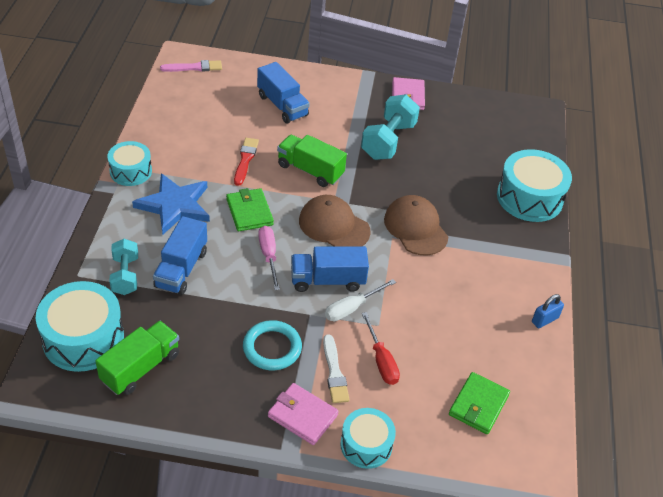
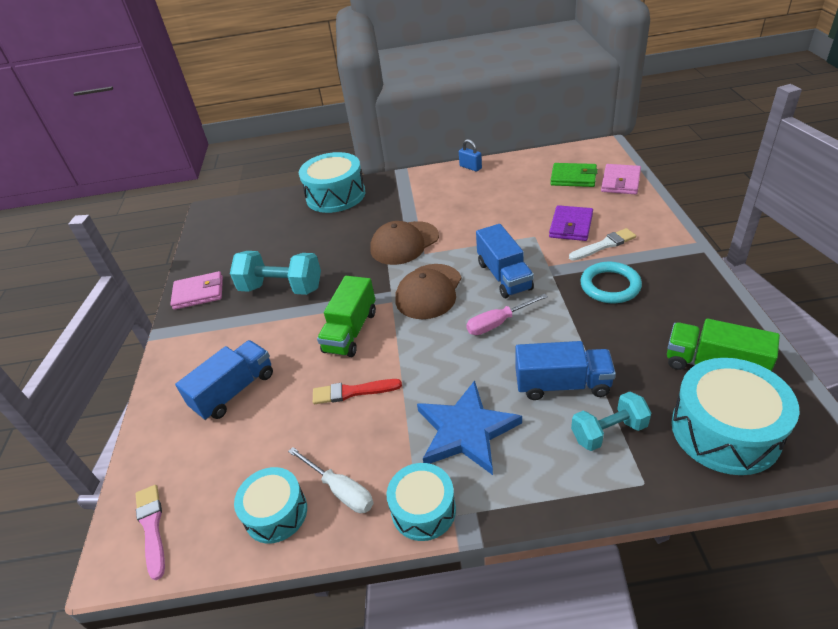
camera: 95 degrees left, 5 degrees down
green wallet [226,188,274,232] -> none
pink wallet [268,383,339,445] -> pink wallet moved to [601,164,641,194]
white screwdriver [325,279,396,321] -> white screwdriver moved to [288,447,374,513]
turquoise drum [340,408,396,469] -> turquoise drum moved to [234,467,307,543]
red screwdriver [362,312,400,385] -> purple wallet [549,205,593,241]

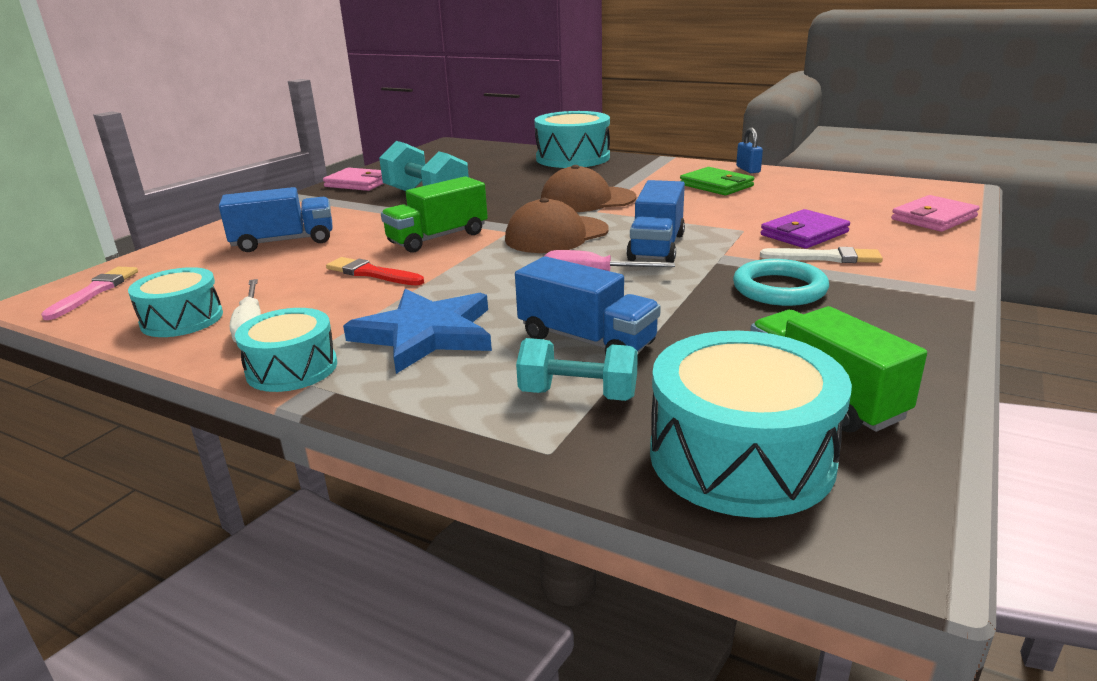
camera: 30 degrees right, 15 degrees down
green wallet [550,163,598,187] -> green wallet moved to [680,167,754,196]

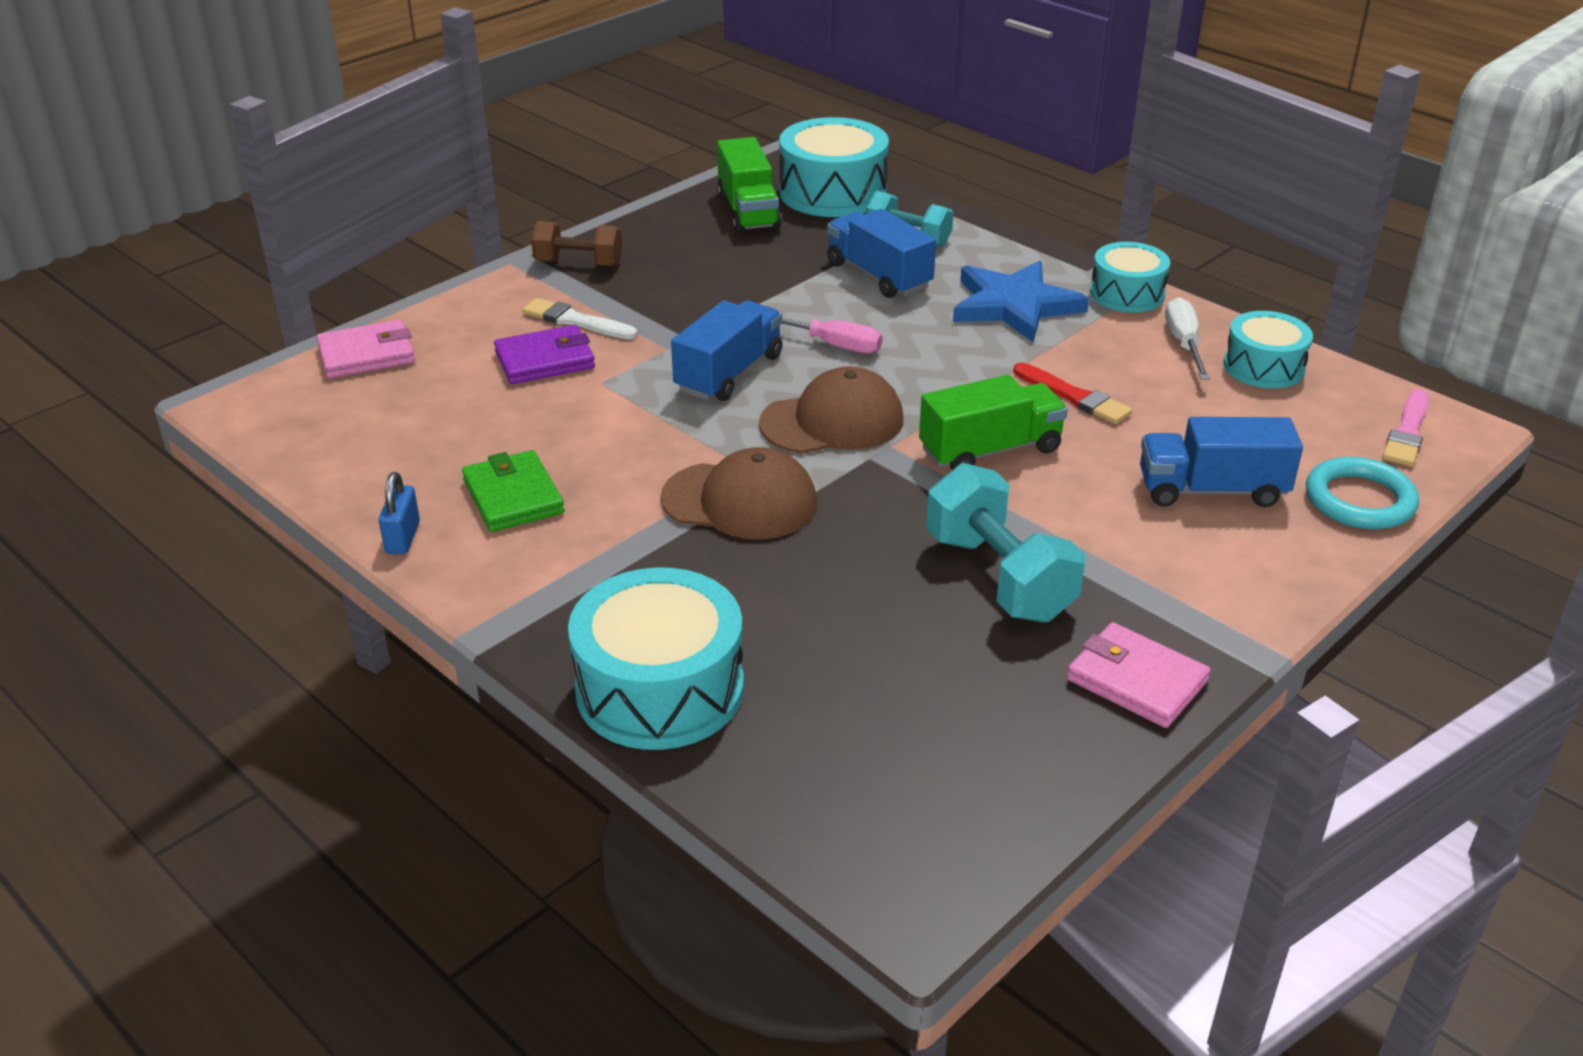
camera: 165 degrees left, 10 degrees up
turquoise ring [733,259,829,306] -> turquoise ring moved to [1306,457,1419,529]
none -> brown dumbbell [531,221,622,266]

